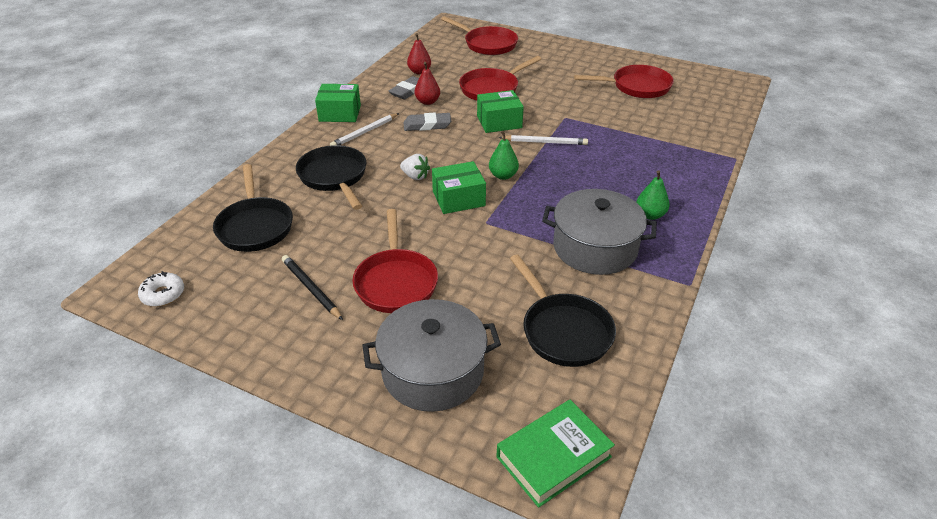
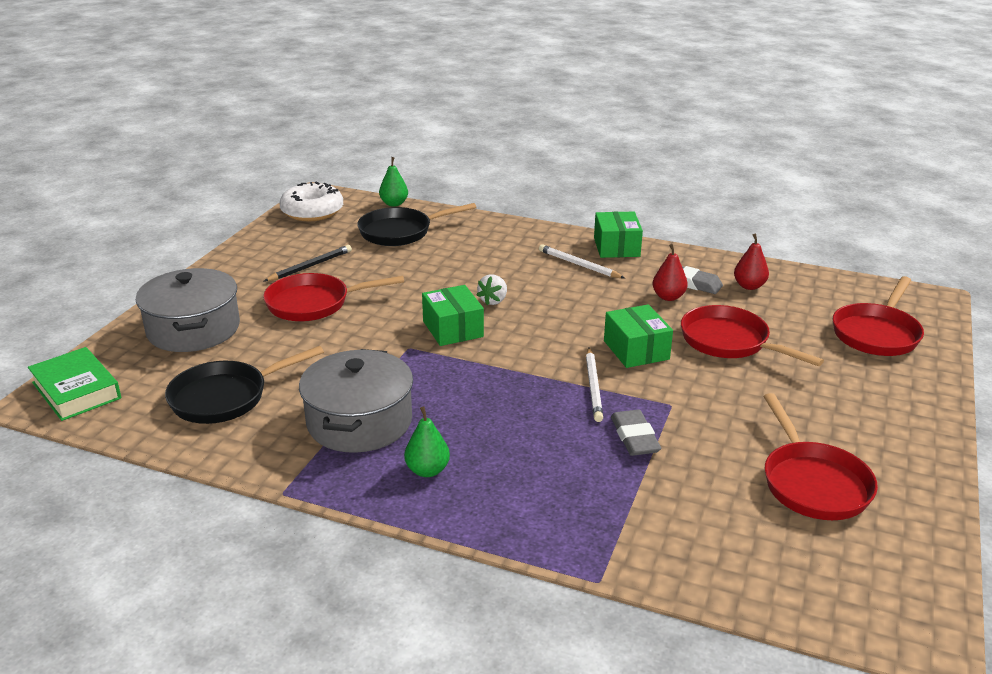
camera: 85 degrees right, 10 degrees down
white donut [138,271,184,307] -> white donut [280,182,343,221], size x1.80
black pan [296,145,366,210] -> none
grey eraser [403,113,451,131] -> grey eraser moved to [611,410,661,456]
green pear [489,131,519,180] -> green pear moved to [379,157,408,207]

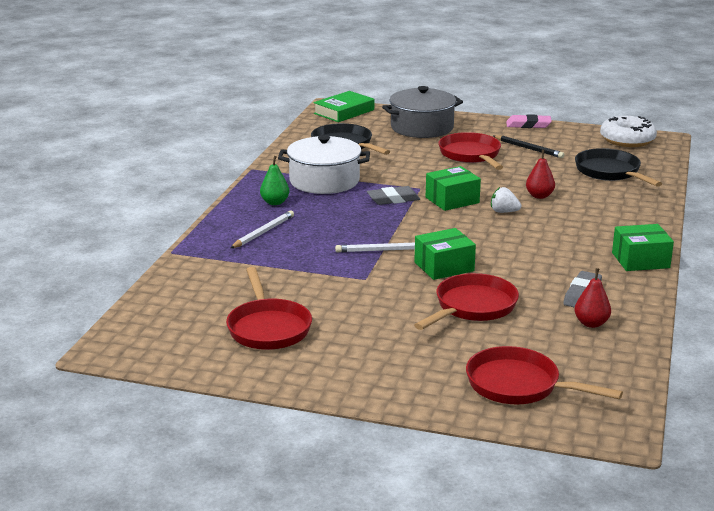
camera: 85 degrees right, 5 degrees down
grey pot [299,349,413,453] -> white pot [278,135,370,194]
green pear [379,157,408,207] -> none
white pencil [539,244,625,278] -> white pencil moved to [230,211,294,248]
grey eraser [611,410,661,456] -> grey eraser moved to [367,186,420,205]
red pear [652,244,688,301] -> red pear moved to [526,150,555,199]
red pan [763,393,878,520] -> red pan turned 90 degrees counterclockwise [226,267,312,350]
none -> pink eraser [506,114,552,128]

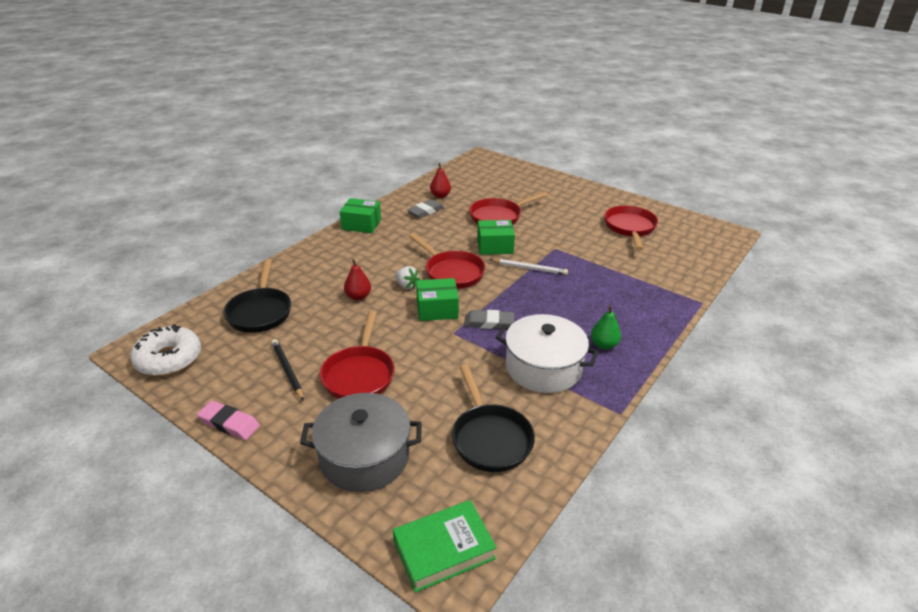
camera: 160 degrees left, 10 degrees up
white pencil [230,211,294,248] -> none
red pan [466,346,623,404] -> red pan moved to [409,233,486,289]

